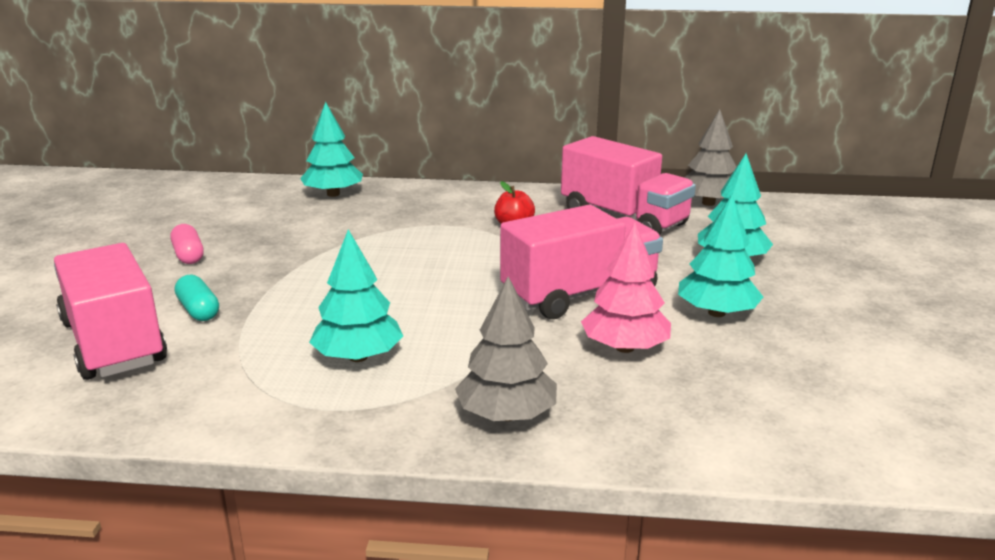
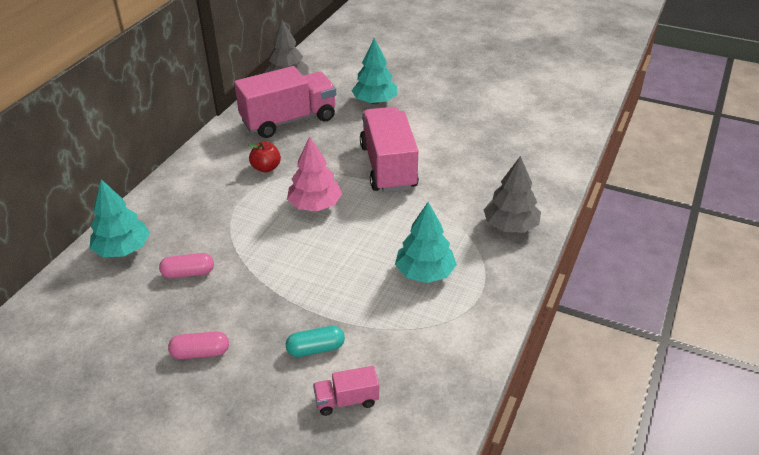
camera: 70 degrees left, 15 degrees up
pink truck [54,243,167,380] -> pink truck [313,366,379,416], size x0.45
pink tree [581,222,671,353] -> pink tree moved to [287,136,343,211]
turquoise tree [678,195,763,317] -> none
none -> pink capsule [159,253,214,278]

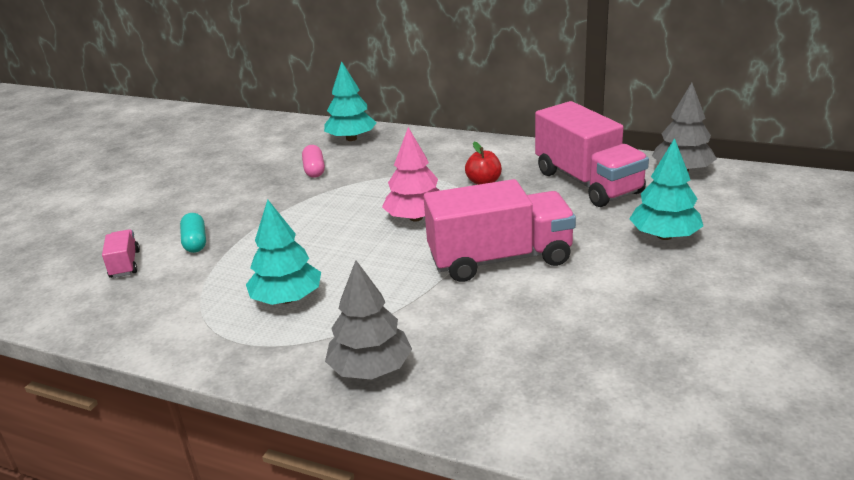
camera: 90 degrees right, 10 degrees down
pink capsule [168,331,229,359] -> none

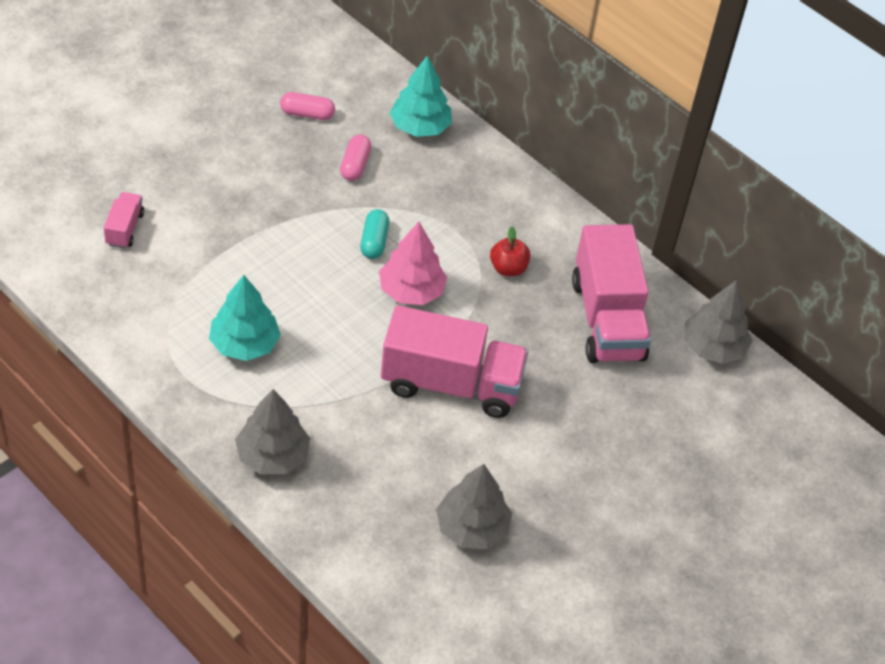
camera: 15 degrees right, 20 degrees up
turquoise capsule [180,213,206,253] -> turquoise capsule moved to [360,209,389,259]
turquoise tree [629,138,703,240] -> none
none -> pink capsule [280,92,335,120]
none -> grey tree [436,464,512,549]

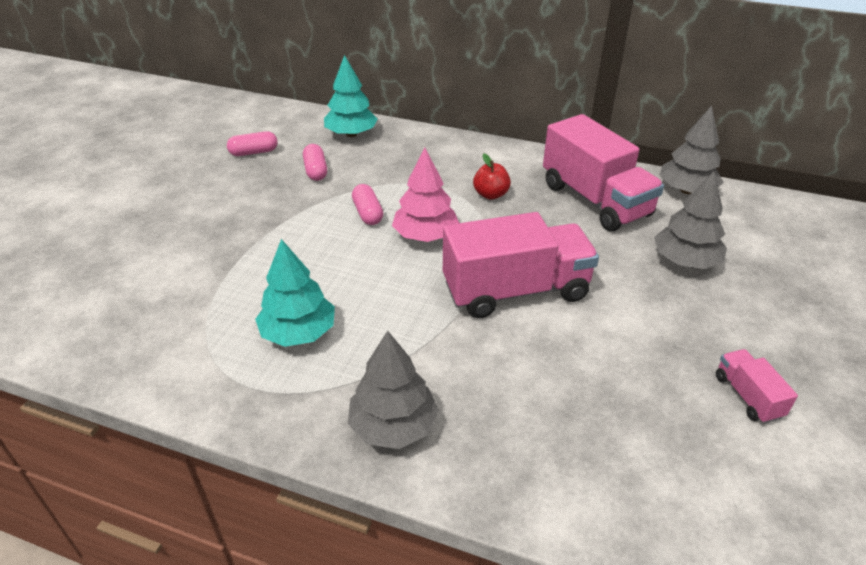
camera: 20 degrees left, 10 degrees down
pink truck [104,192,144,249] -> pink truck moved to [716,349,798,424]
turquoise capsule [360,209,389,259] -> pink capsule [352,184,383,225]
grey tree [436,464,512,549] -> grey tree moved to [654,172,727,269]

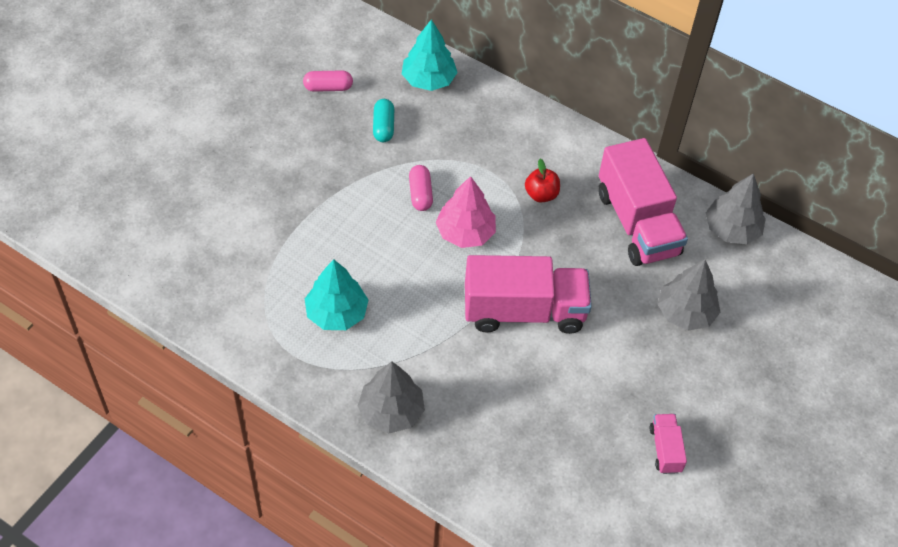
camera: 10 degrees right, 15 degrees up
pink capsule [303,144,327,181] -> turquoise capsule [373,99,394,142]

